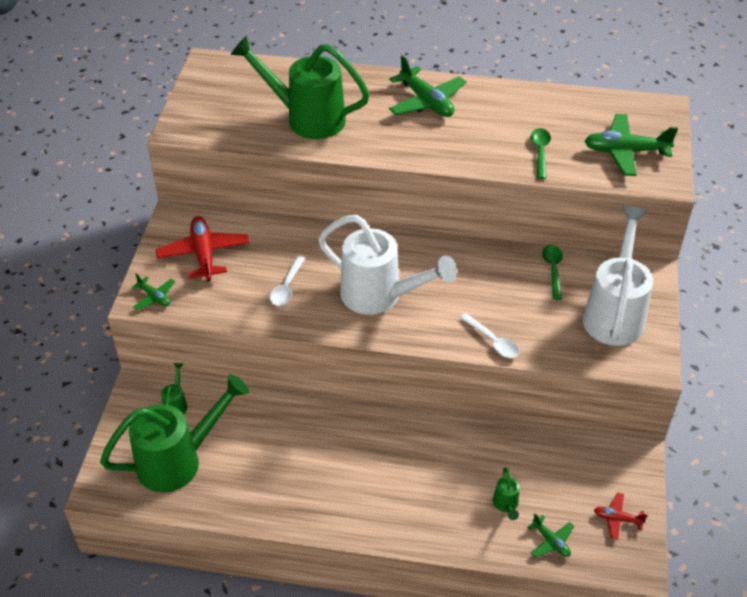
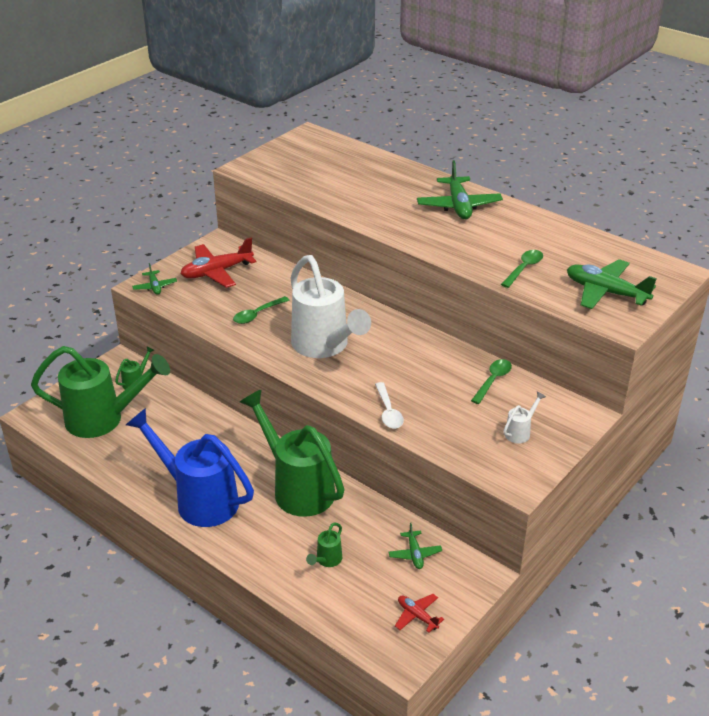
camera: 30 degrees right, 10 degrees down
red plane [156,216,249,281] -> red plane turned 135 degrees counterclockwise [180,238,256,288]
green watering can [230,36,370,139] -> green watering can moved to [240,389,345,517]
white spoon [270,256,305,306] -> green spoon [233,296,289,324]
green plane [527,514,575,558] -> green plane moved to [388,523,442,569]
white watering can [583,206,653,346] -> white watering can [503,391,546,443], size x0.40
none -> blue watering can [126,408,254,527]

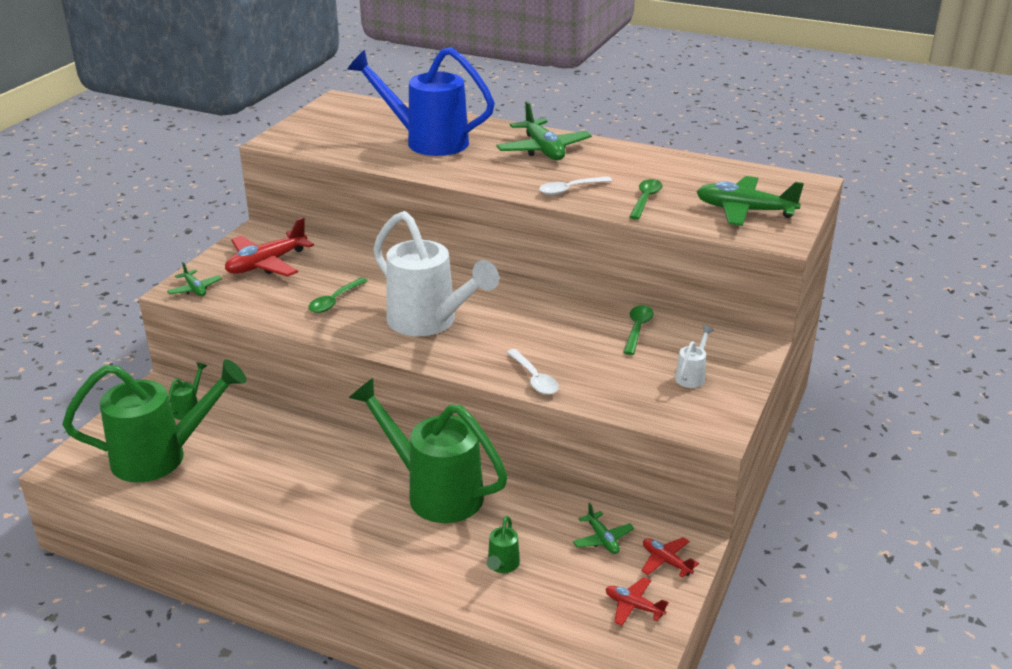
camera: 15 degrees left, 5 degrees down
blue watering can [126,408,254,527] -> blue watering can moved to [347,47,495,156]
none -> white spoon [539,176,612,195]
none -> red plane [641,537,699,578]

